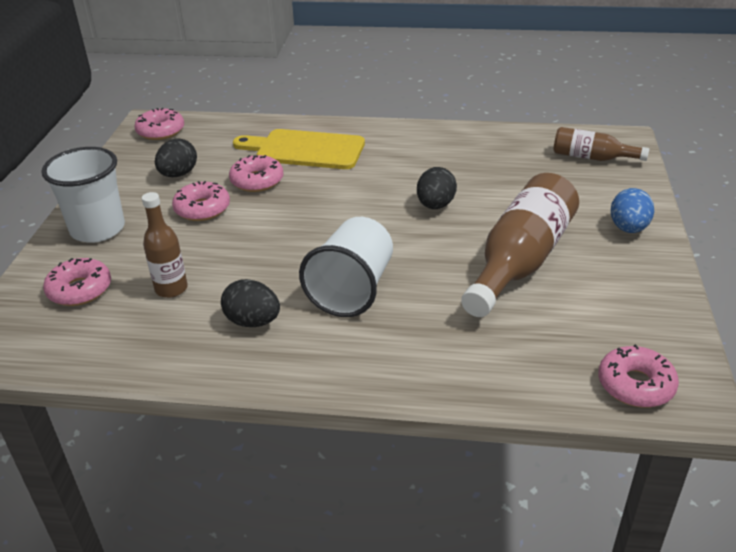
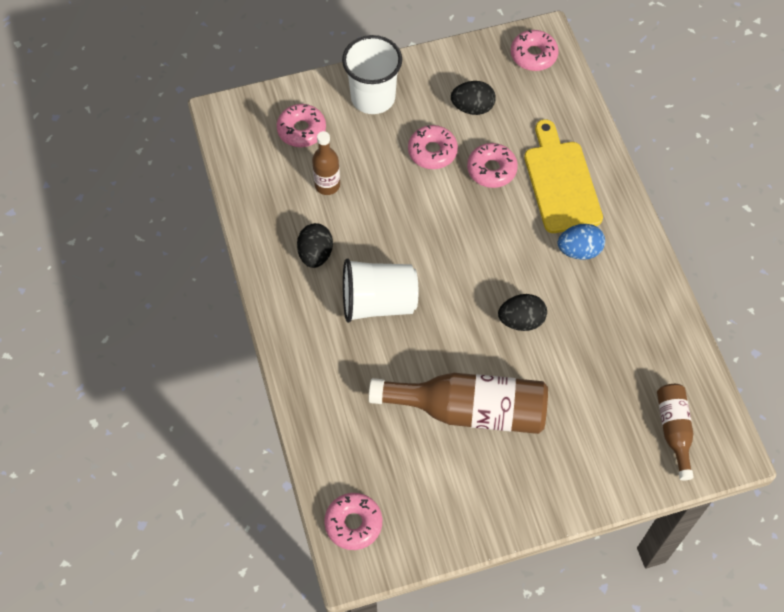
camera: 65 degrees right, 25 degrees up
blue egg [611,188,654,233] -> blue egg moved to [558,224,605,260]

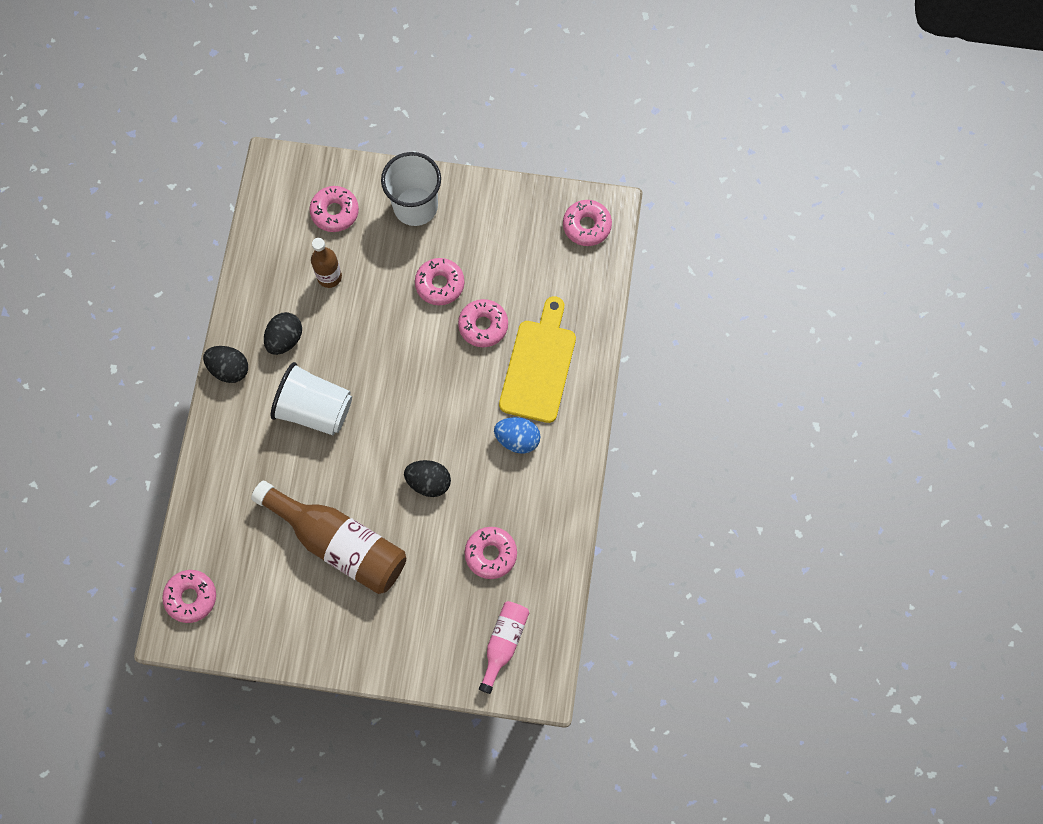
camera: 25 degrees right, 10 degrees up
black egg [451,81,496,115] -> black egg moved to [203,346,248,383]
brown bottle [657,384,693,481] -> pink bottle [479,601,529,694]
none -> pink donut [465,527,517,579]

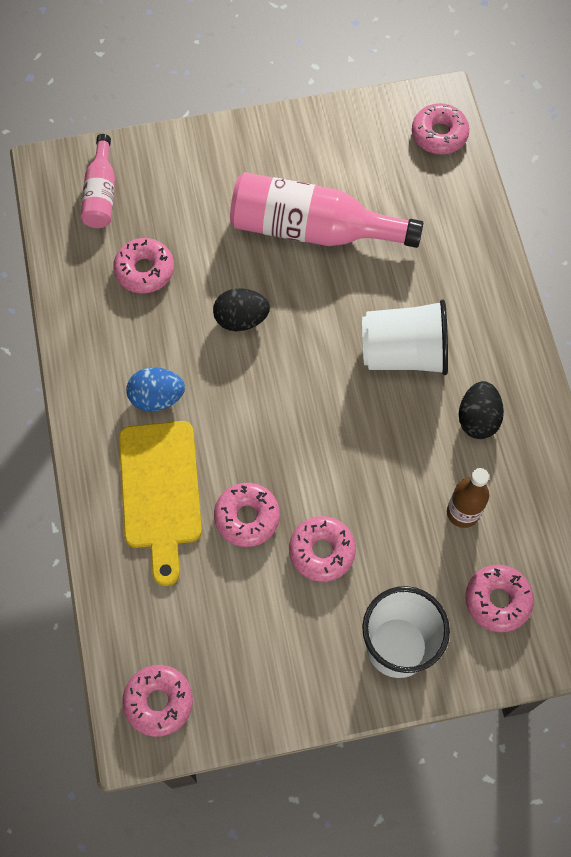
camera: 160 degrees right, 5 degrees down
black egg [203,346,248,383] -> none
brown bottle [251,481,406,594] -> pink bottle [230,172,423,248]

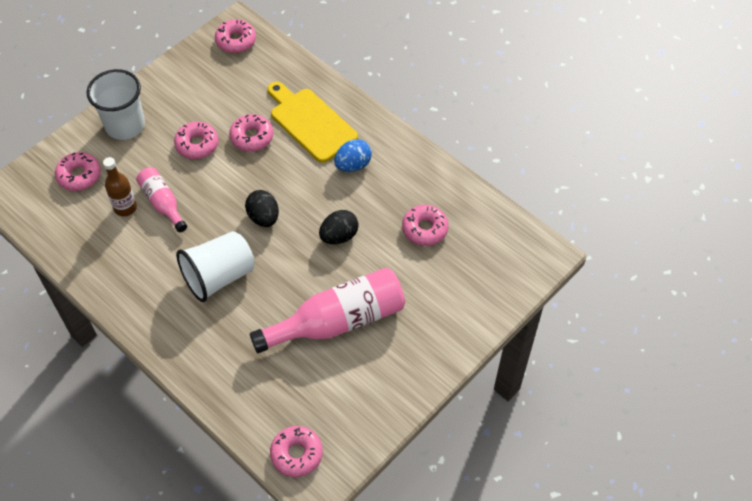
camera: 145 degrees right, 10 degrees down
pink bottle [80,134,115,228] -> pink bottle moved to [136,167,187,232]
black egg [459,381,504,439] -> black egg moved to [245,190,279,227]

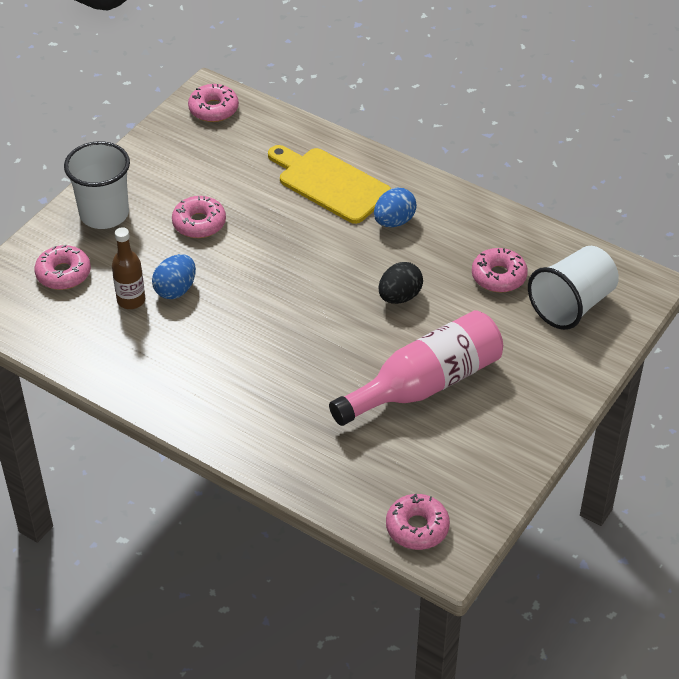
camera: 10 degrees left, 10 degrees down
pink bottle [136,167,187,232] -> blue egg [152,254,196,299]
white cup [176,231,254,302] -> white cup moved to [528,246,619,330]
pink donut [229,114,273,152] -> none
black egg [245,190,279,227] -> none

